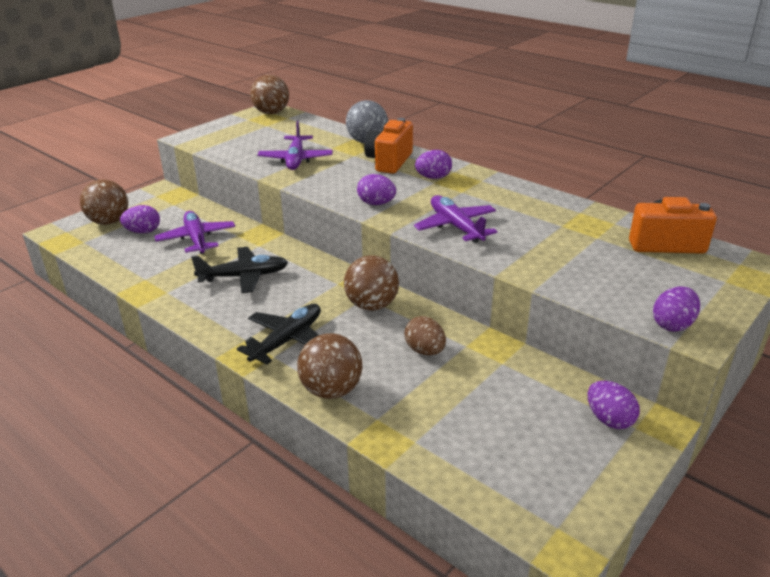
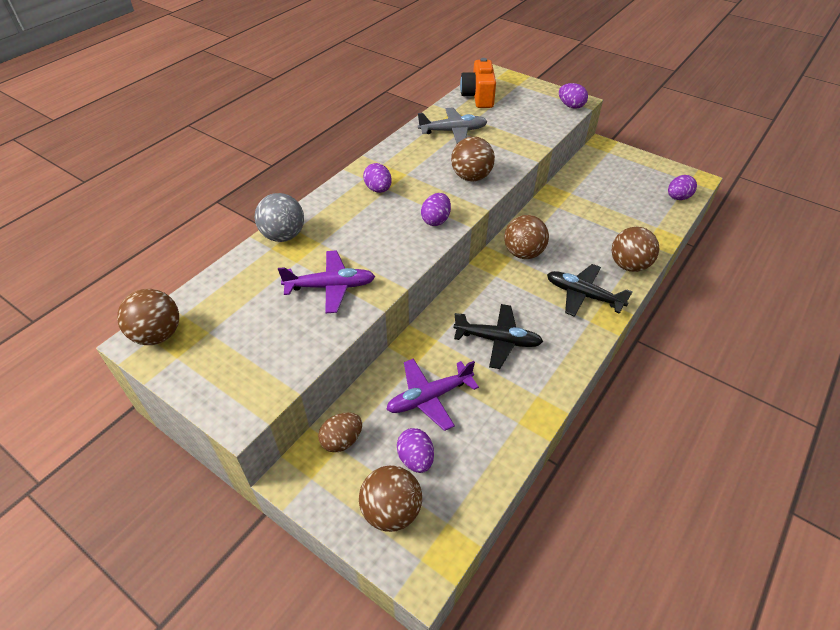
camera: 95 degrees left, 15 degrees up
black plane [191,247,288,293] -> black plane turned 120 degrees clockwise [454,304,543,369]
orange camera [364,118,413,174] -> none
brown egg [404,316,446,355] -> brown egg moved to [318,412,362,453]
purple plane [414,195,498,243] -> brown ball [451,137,495,181]
purple egg [588,381,640,429] -> purple egg moved to [668,175,697,200]
none -> grey plane [418,107,487,144]

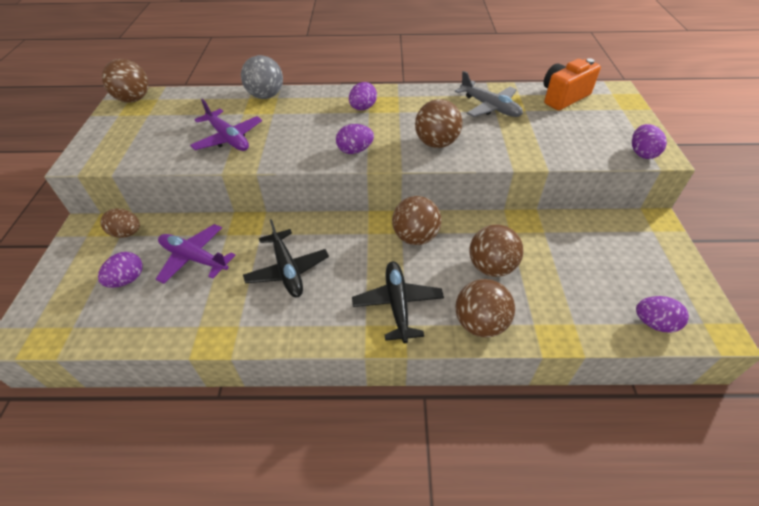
camera: 55 degrees right, 0 degrees up
brown ball [359,465,422,532] -> brown ball moved to [469,225,523,277]

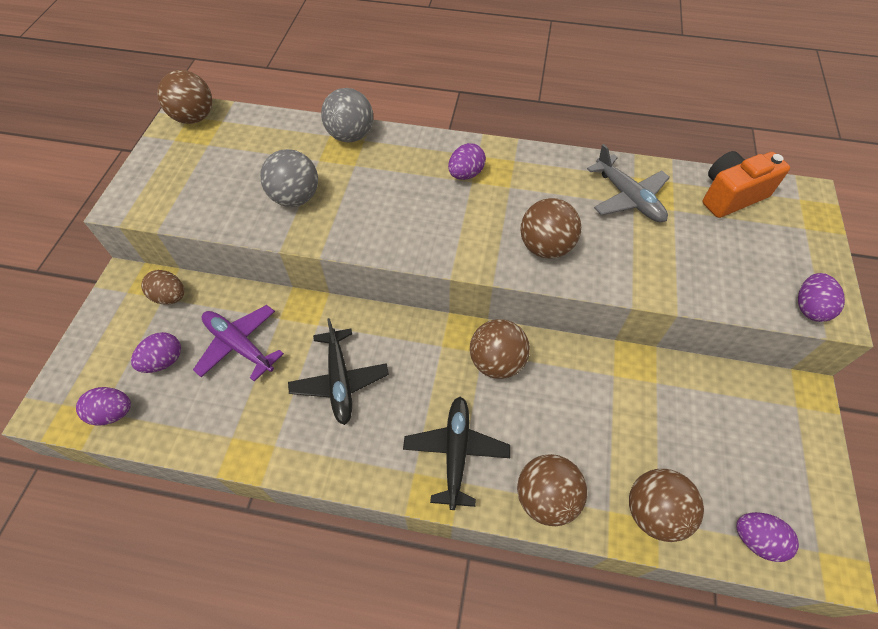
camera: 10 degrees right, 10 degrees up
purple plane [190,99,262,151] -> grey ball [260,149,318,207]
purple egg [336,124,374,154] -> purple egg moved to [76,387,131,426]
brown ball [469,225,523,277] -> brown ball moved to [629,469,704,542]

